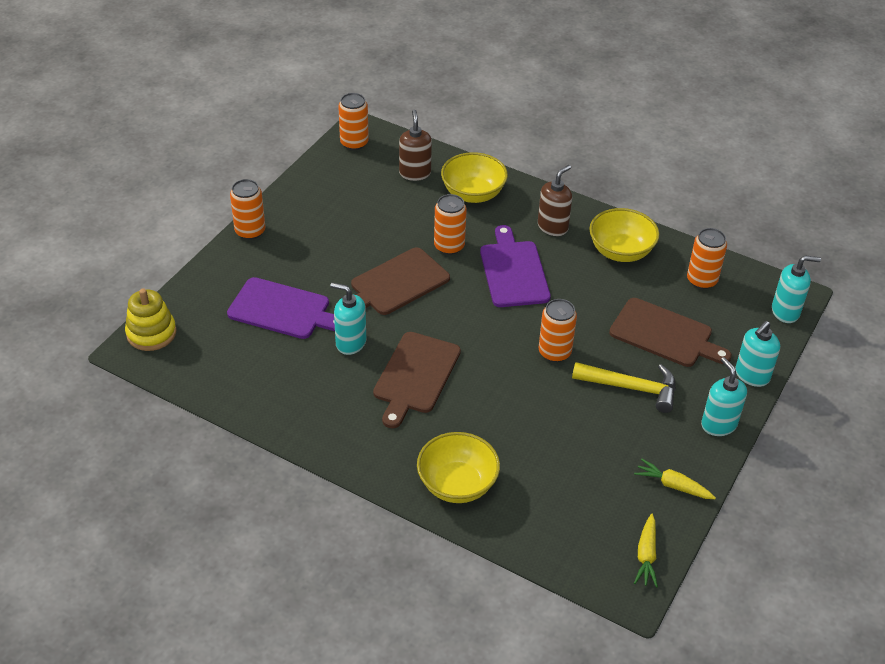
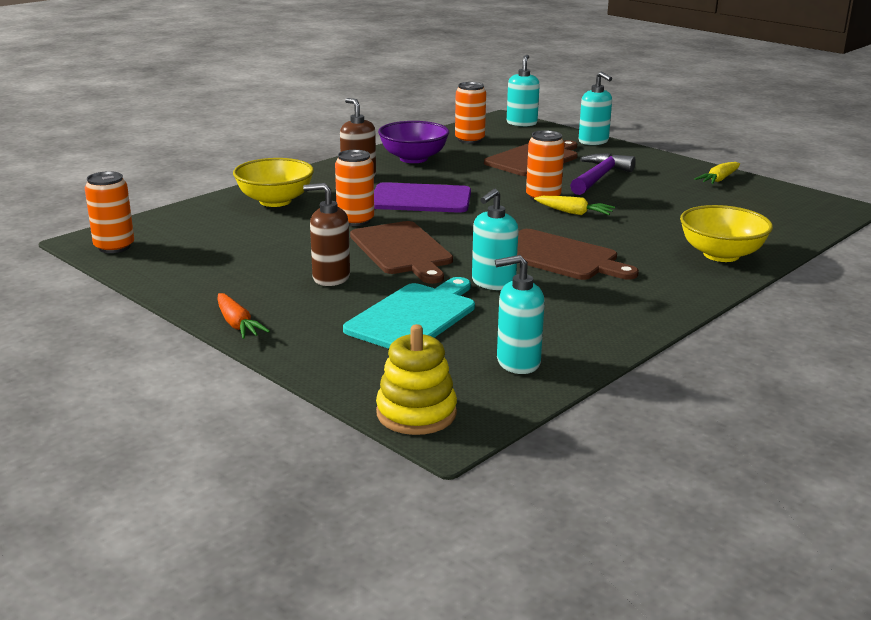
camera: 75 degrees left, 20 degrees down
purple cutting board [227,277,335,339] -> turquoise cutting board [343,277,475,349]
orange can [230,179,265,240] -> orange carrot [217,293,270,339]
brown soap dispenser [399,109,432,181] -> brown soap dispenser moved to [303,183,350,286]
yellow hammer [572,362,676,413] -> purple hammer [570,153,636,195]
yellow bowl [590,208,659,262] -> purple bowl [378,121,449,163]
yellow carrot [634,514,658,588] -> yellow carrot moved to [534,196,615,215]
turquoise soap dispenser [701,357,747,436] -> turquoise soap dispenser moved to [495,255,545,374]

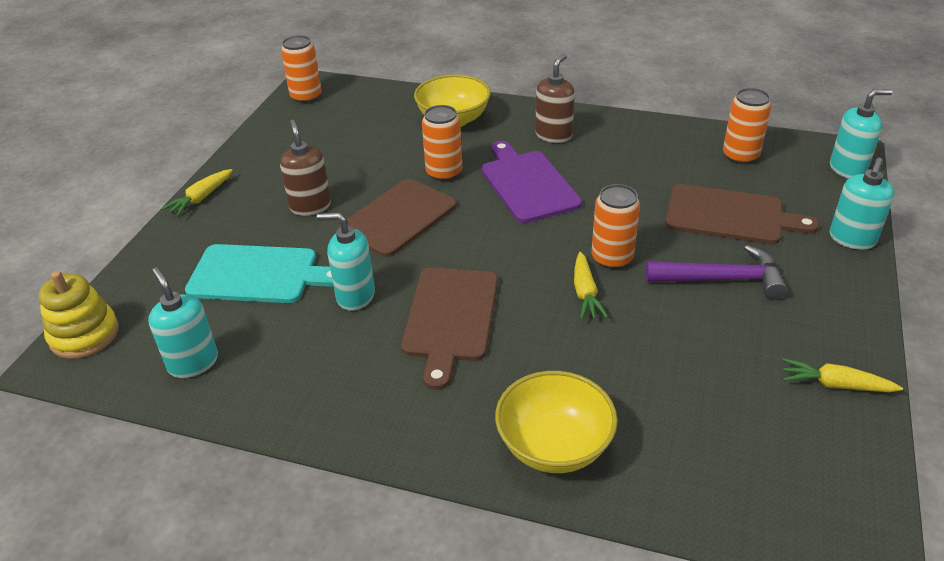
camera: 65 degrees right, 15 degrees up
orange carrot [217,293,270,339] -> yellow carrot [161,169,233,216]
purple bowl [378,121,449,163] -> none

